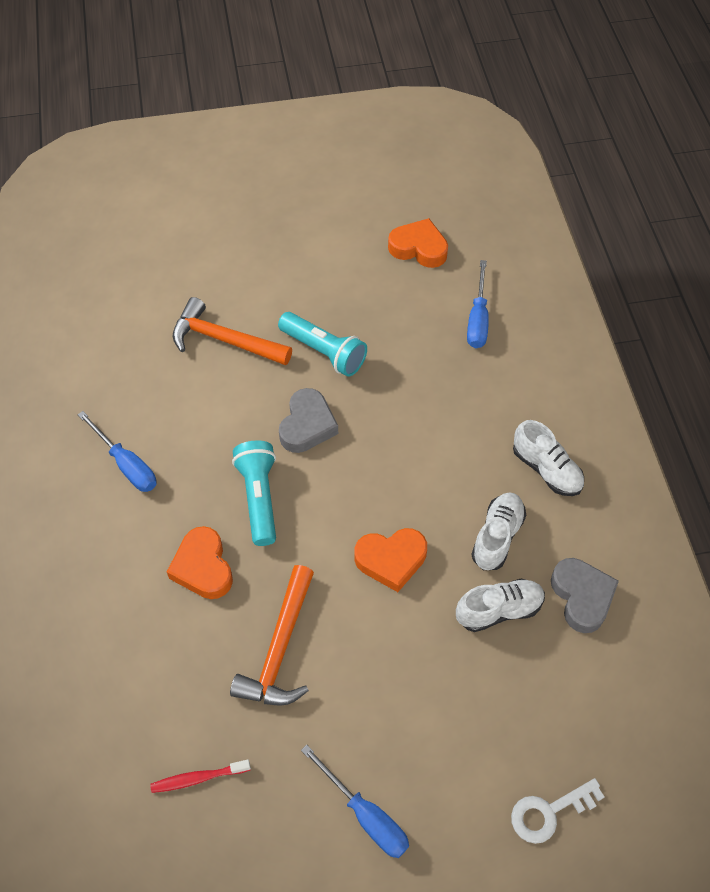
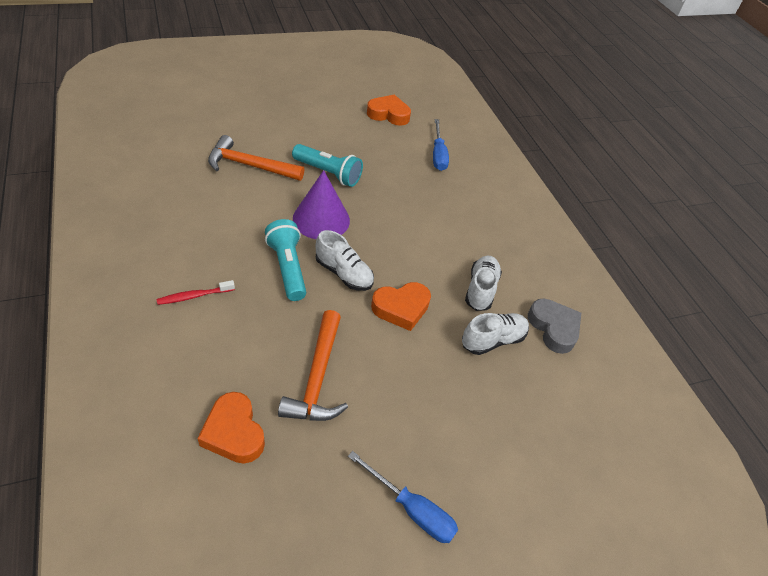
camera: 15 degrees left, 10 degrees down
blue screwdriver [78,411,157,492] -> none
red toothbrush [150,759,251,793] -> red toothbrush moved to [157,280,235,305]
orange heart [167,526,233,599] -> orange heart moved to [198,392,265,464]
grey heart [279,388,338,453] -> purple cone [293,170,350,239]
white key [511,778,604,844] -> none
white shoe [513,420,584,496] -> white shoe moved to [316,230,374,291]

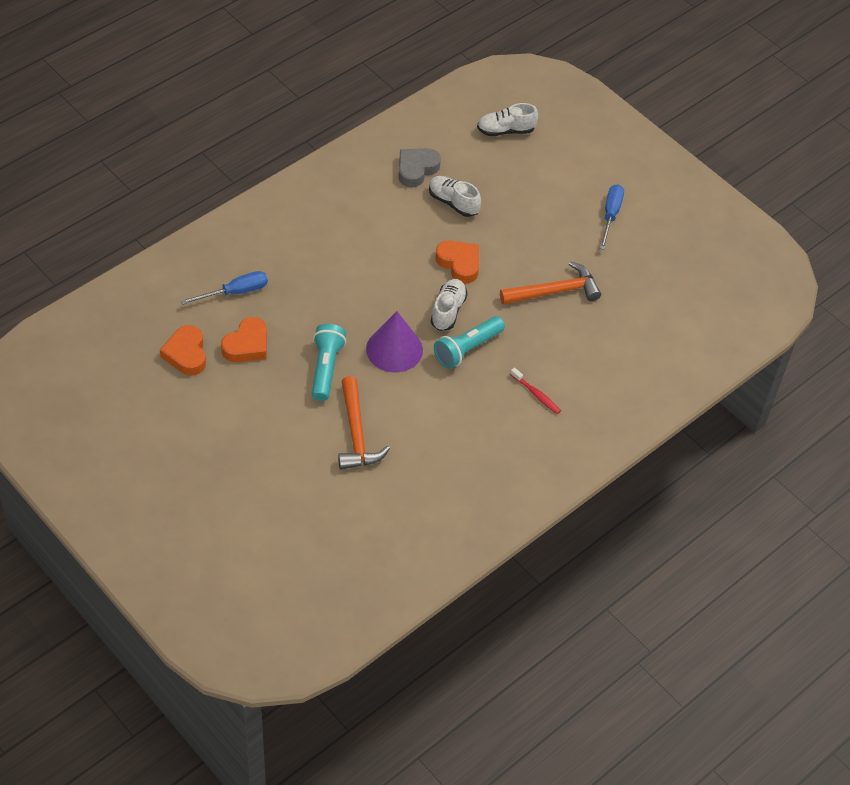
camera: 110 degrees left, 5 degrees up
orange heart [198,392,265,464] -> orange heart moved to [221,317,267,362]
white shoe [465,256,502,311] -> white shoe moved to [477,103,538,136]

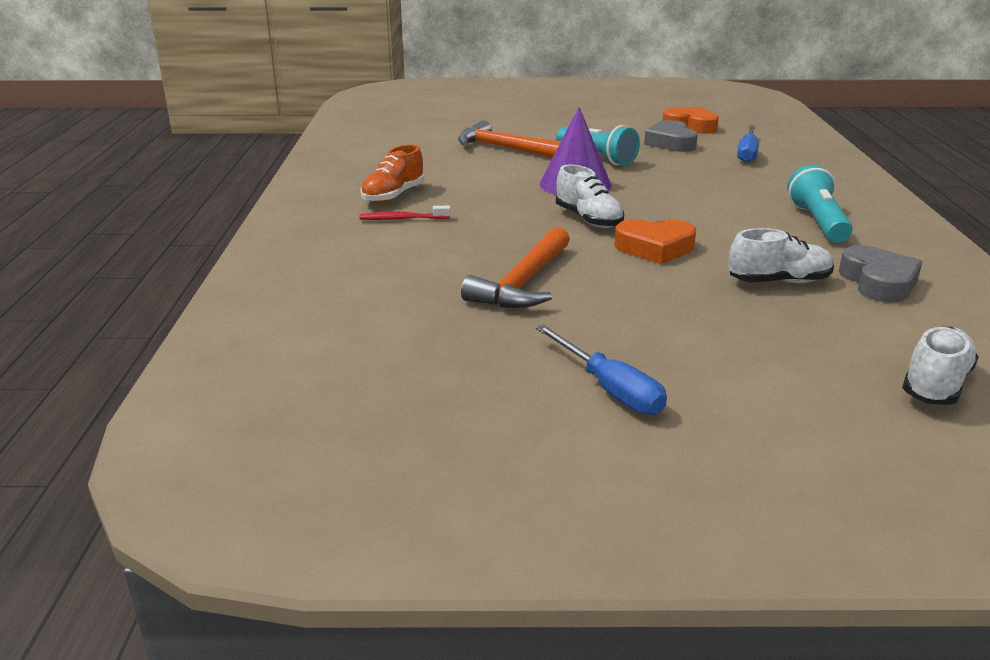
camera: 135 degrees right, 25 degrees down
orange heart [221,317,267,362] -> grey heart [644,120,698,152]
turquoise flashlight [434,316,505,369] -> turquoise flashlight moved to [787,165,853,243]
none -> orange shoe [360,145,424,203]

